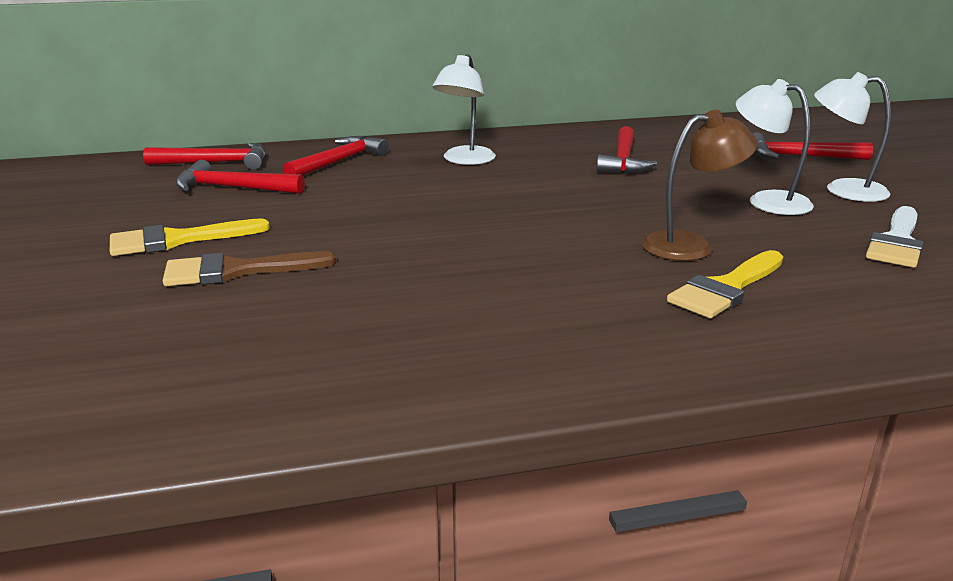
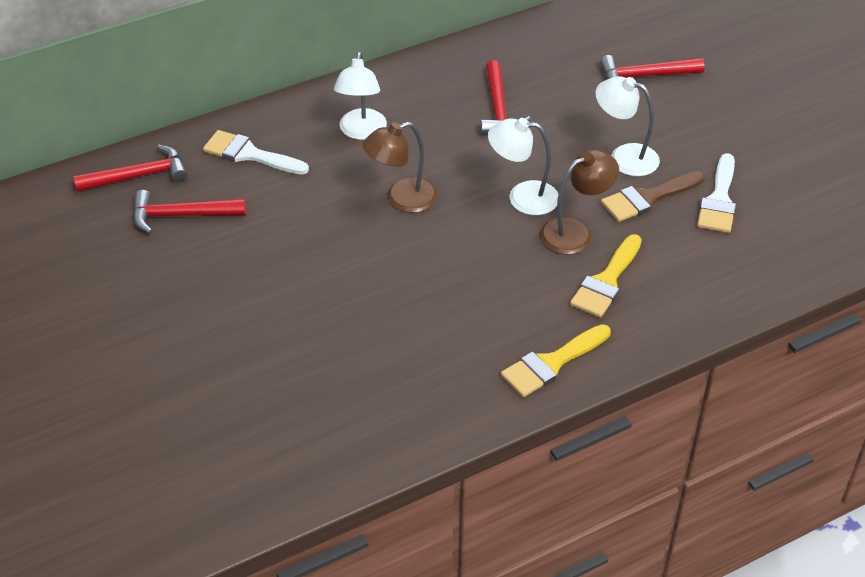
camera: 15 degrees left, 20 degrees up
yellow brush [110,218,270,256] -> yellow brush moved to [501,324,611,397]
brown brush [163,251,336,286] -> brown brush moved to [601,171,705,222]
red hammer [283,136,388,176] -> white brush [203,130,309,175]
white lamp [814,72,891,202] -> white lamp moved to [488,118,559,215]
none -> brown lamp [362,122,437,213]

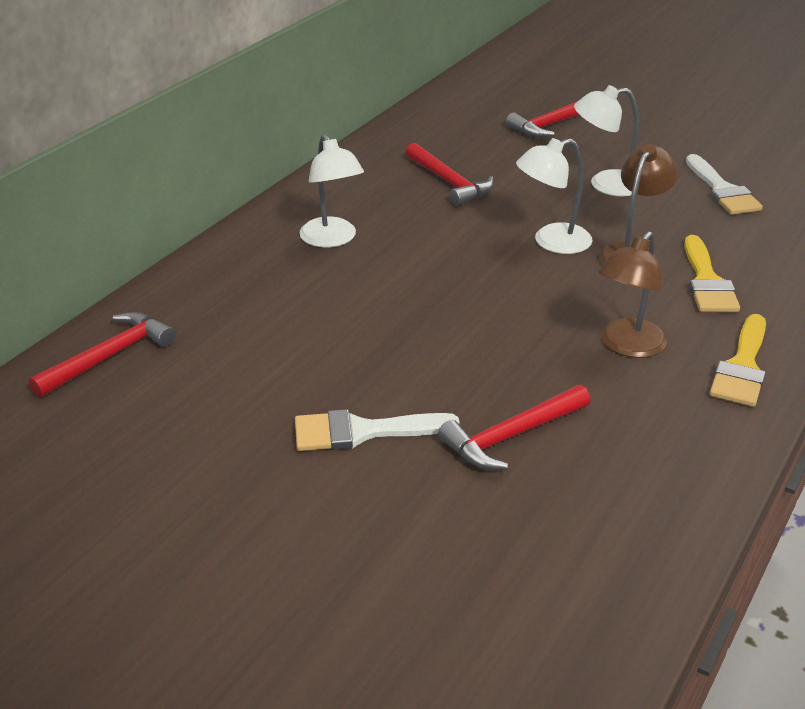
camera: 30 degrees left, 10 degrees down
red hammer [133,190,246,233] -> red hammer moved to [438,385,590,470]
white brush [203,130,309,175] -> white brush moved to [295,409,459,451]
brown lamp [362,122,437,213] -> brown lamp moved to [599,231,667,358]
brown brush [601,171,705,222] -> none

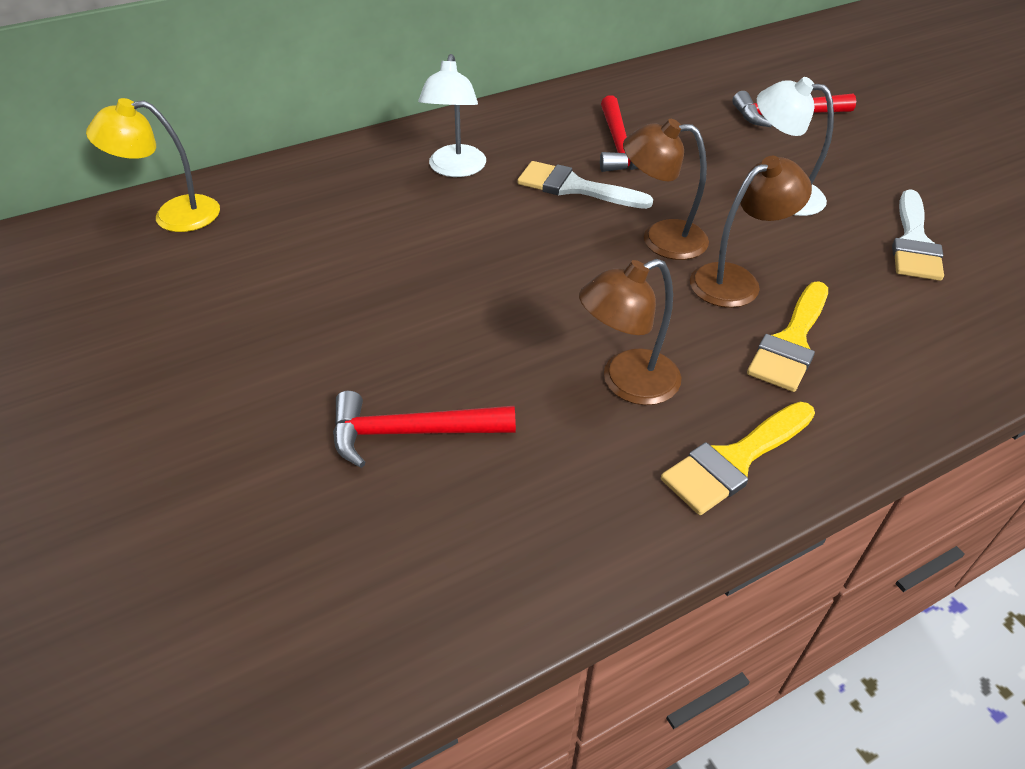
camera: 30 degrees right, 10 degrees up
red hammer [29,312,176,398] -> yellow lamp [86,98,220,232]
white brush [295,409,459,451] -> white brush moved to [517,161,653,209]
white lamp [516,138,593,254] -> brown lamp [623,119,709,260]

